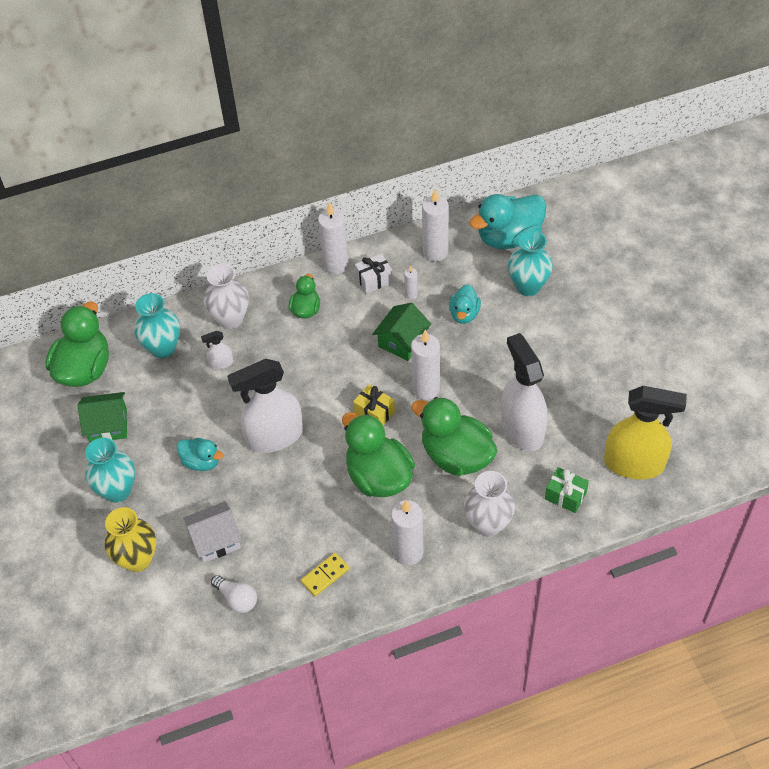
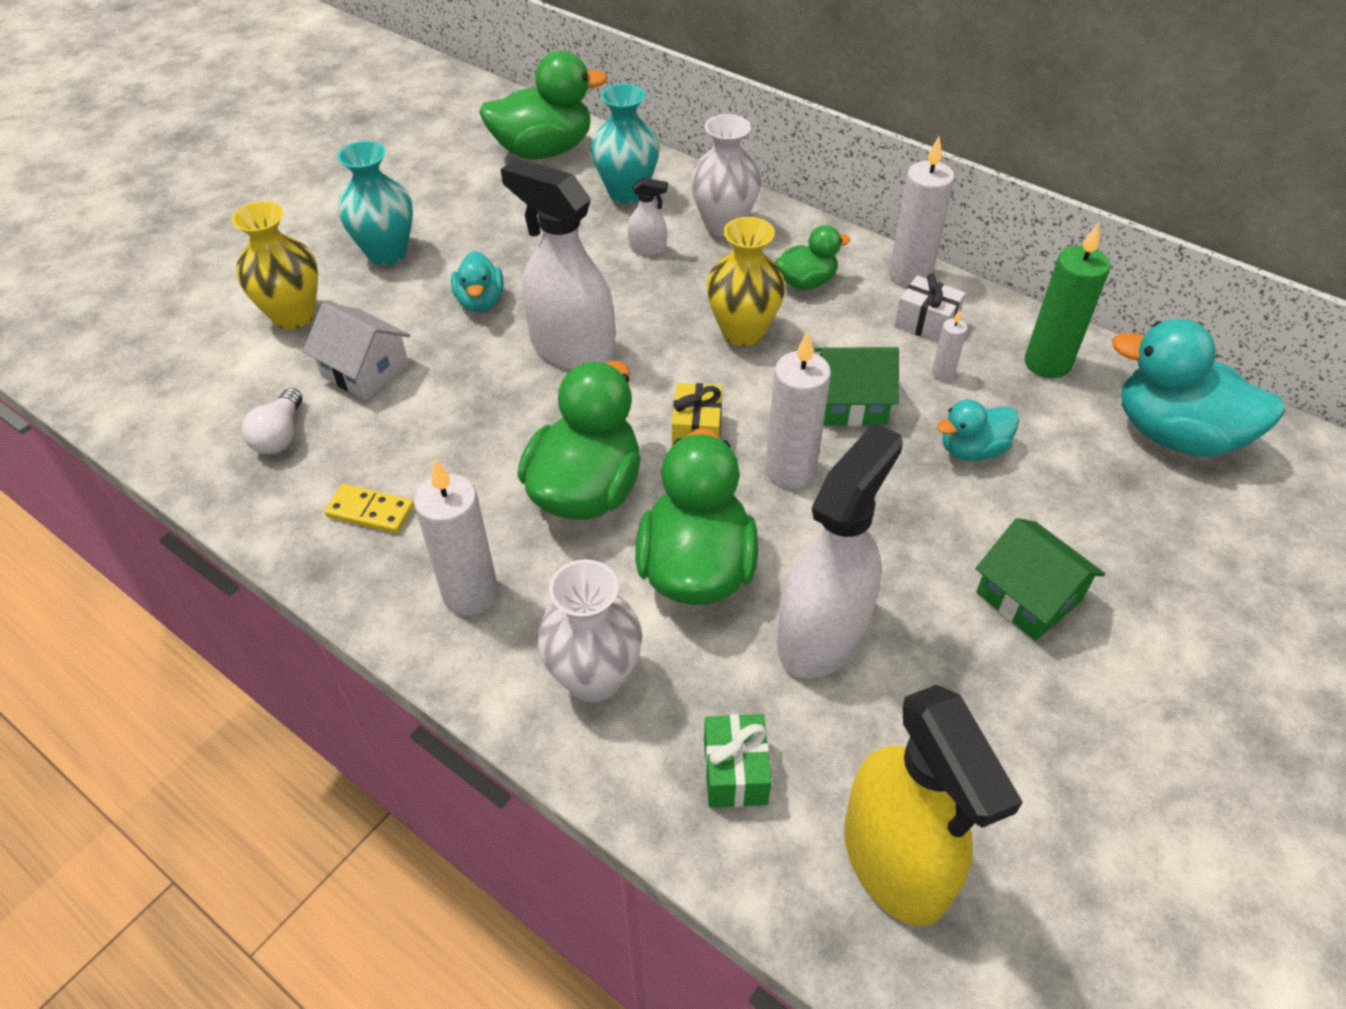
camera: 55 degrees right, 5 degrees down
green house [78,392,127,442] -> green house moved to [976,518,1105,641]
white spray bottle [201,331,233,370] -> white spray bottle turned 150 degrees clockwise [628,177,668,256]
white candle [422,189,449,261] -> green candle [1025,222,1111,378]
turquoise vase [508,230,553,296] -> none
none -> yellow vase [706,217,785,346]

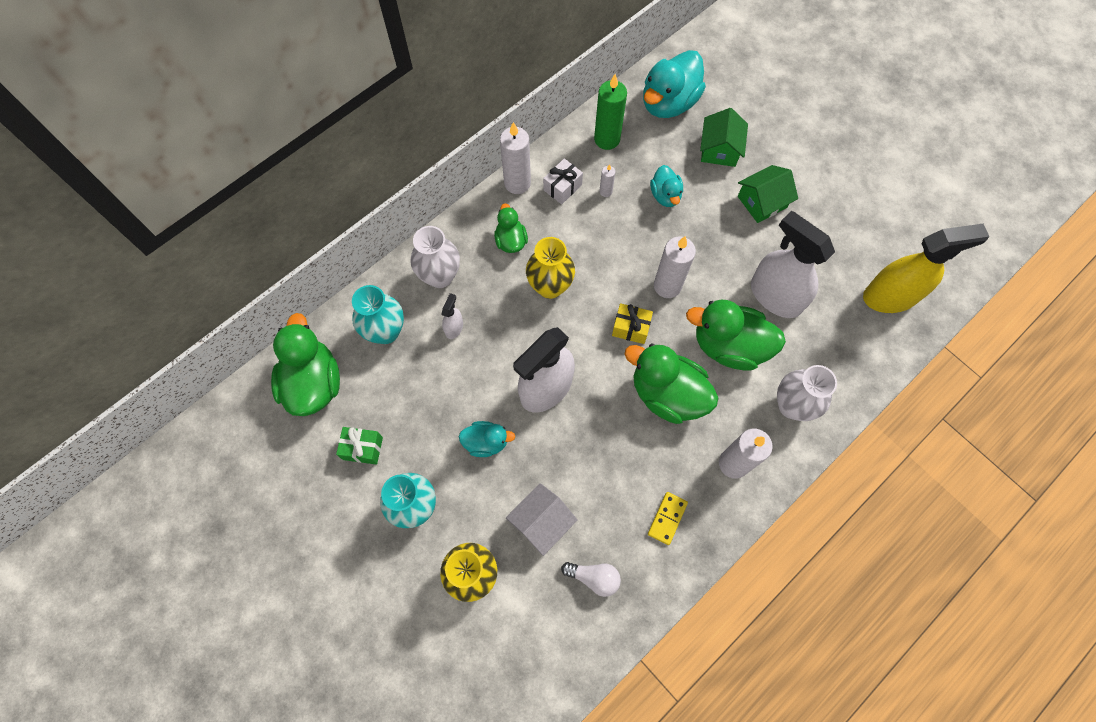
camera: 80 degrees left, 20 degrees up
green gift [704,714,772,808] -> green gift moved to [336,427,383,465]
green house [814,347,899,426] -> green house moved to [700,108,748,167]

